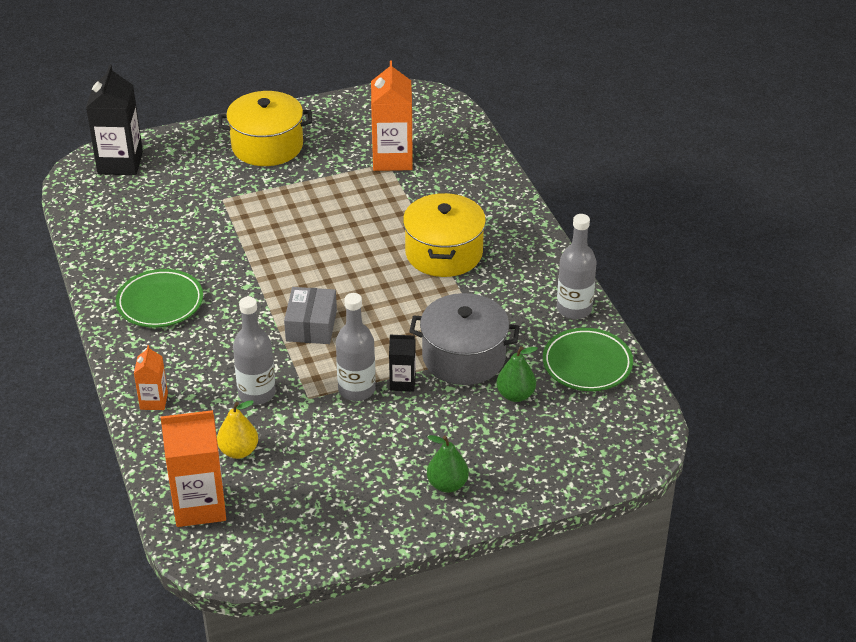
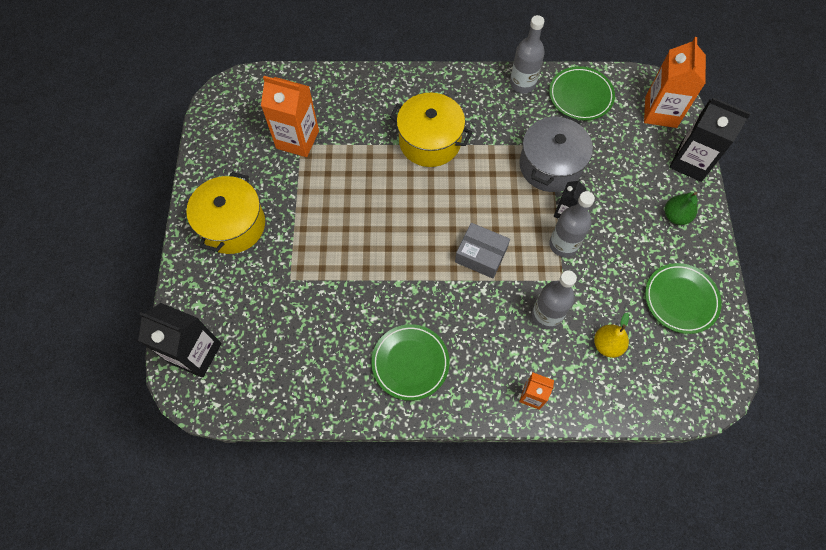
camera: 70 degrees left, 25 degrees up
orange carton [161,410,226,527] -> orange carton moved to [644,37,706,128]
green pear [496,346,538,402] -> none
none -> green plate [645,263,722,334]
none -> black carton [669,98,751,182]

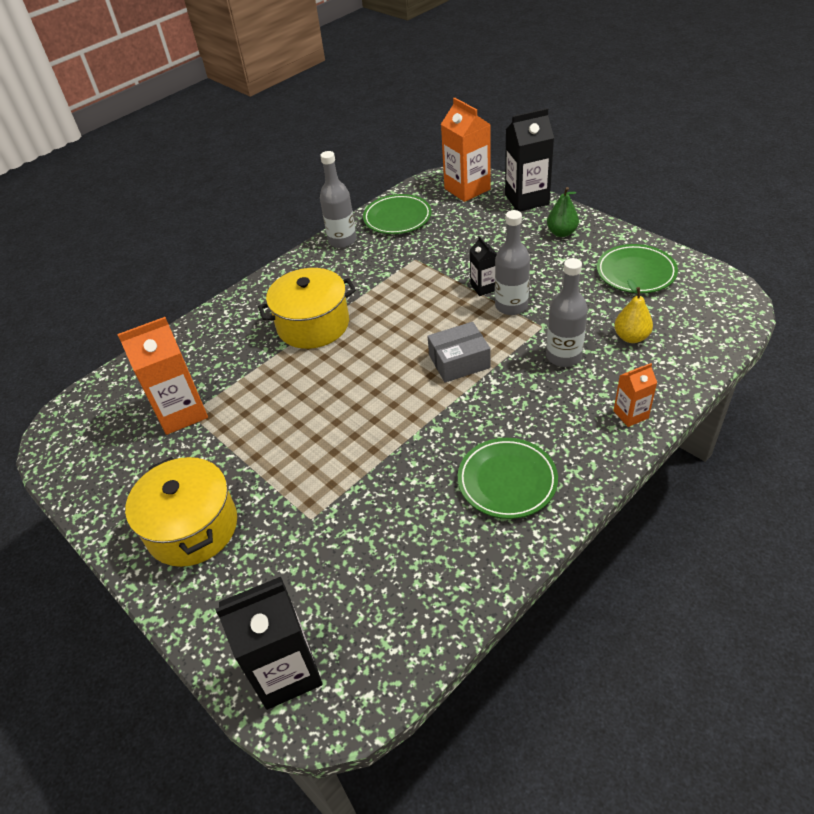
camera: 40 degrees left, 20 degrees down
grey pot [519,115,593,192] -> none

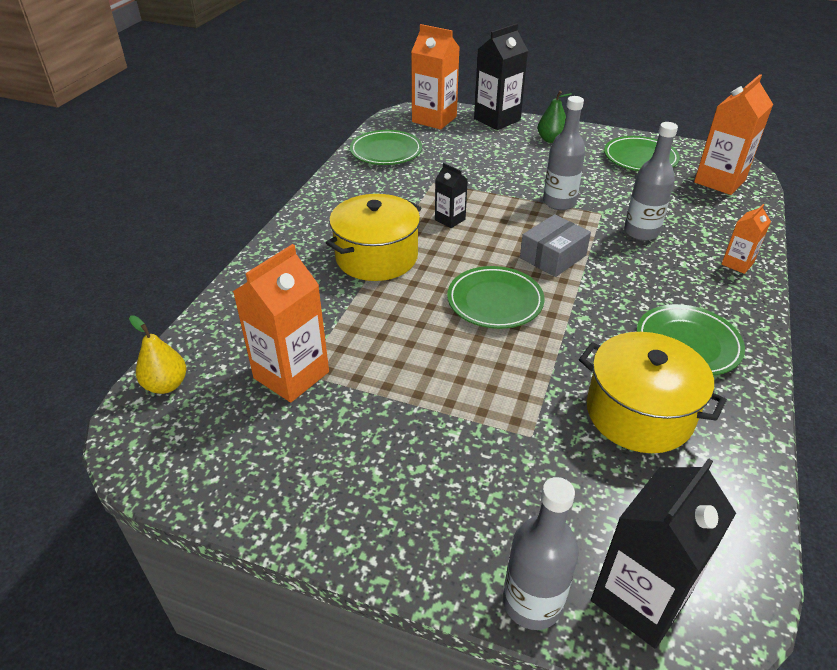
camera: 30 degrees left, 5 degrees down
yellow pot [125,457,237,567] -> yellow pot moved to [579,332,727,453]
grey bottle [320,151,357,248] -> grey bottle moved to [503,477,579,630]
black carton [470,236,497,296] -> black carton moved to [435,163,468,228]
yellow pear [614,279,653,343] -> yellow pear moved to [129,315,186,394]
none -> green plate [447,266,545,329]
none -> orange carton [694,74,773,195]

